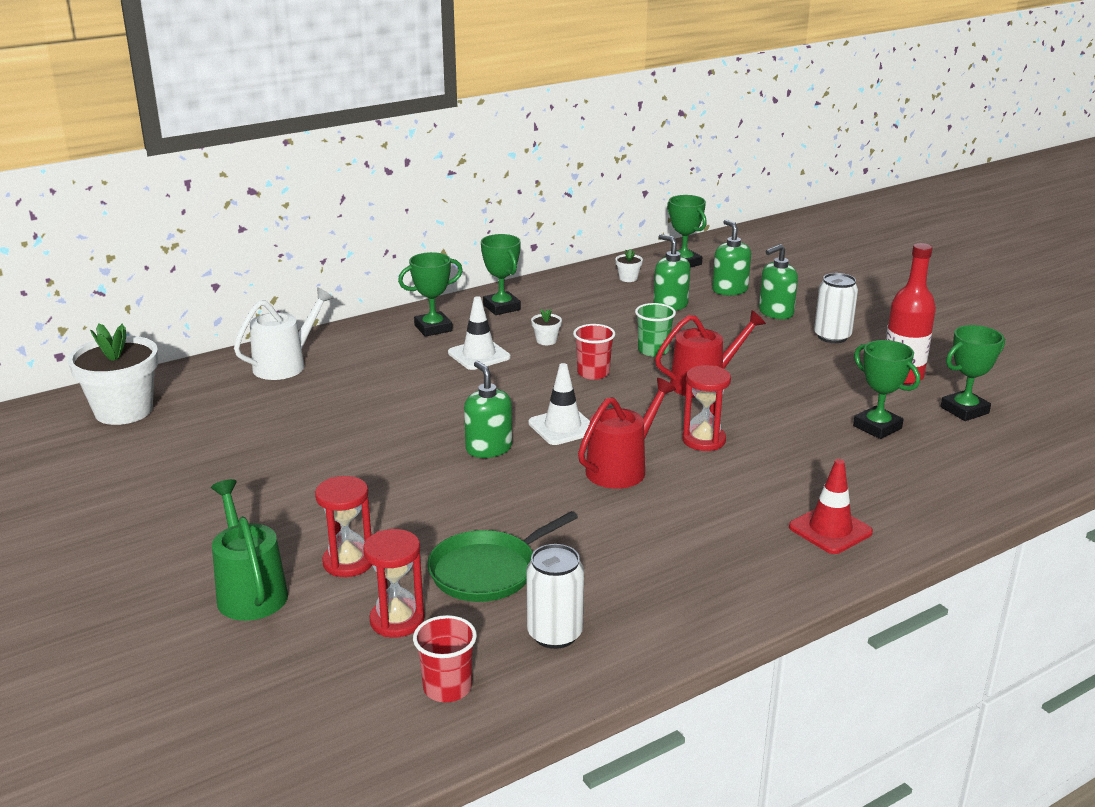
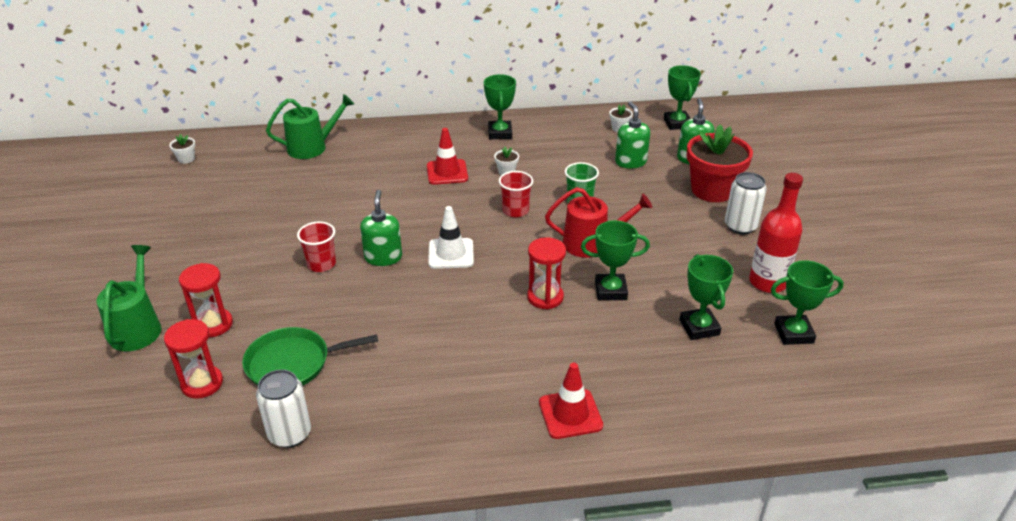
camera: 25 degrees right, 10 degrees up
white flower pot [68,323,158,425] -> white flower pot [169,134,195,164], size x0.41
white watering can [234,287,333,380] -> green watering can [266,94,354,159]
green trophy [398,252,463,337] -> green trophy moved to [581,220,650,300]
red cup [413,615,477,702] -> red cup moved to [297,221,336,272]
white traffic cone [448,296,510,370] -> red traffic cone [427,128,468,185]
red watering can [578,378,676,489] -> none
green soap dispenser [759,244,798,319] -> red flower pot [687,125,753,202]

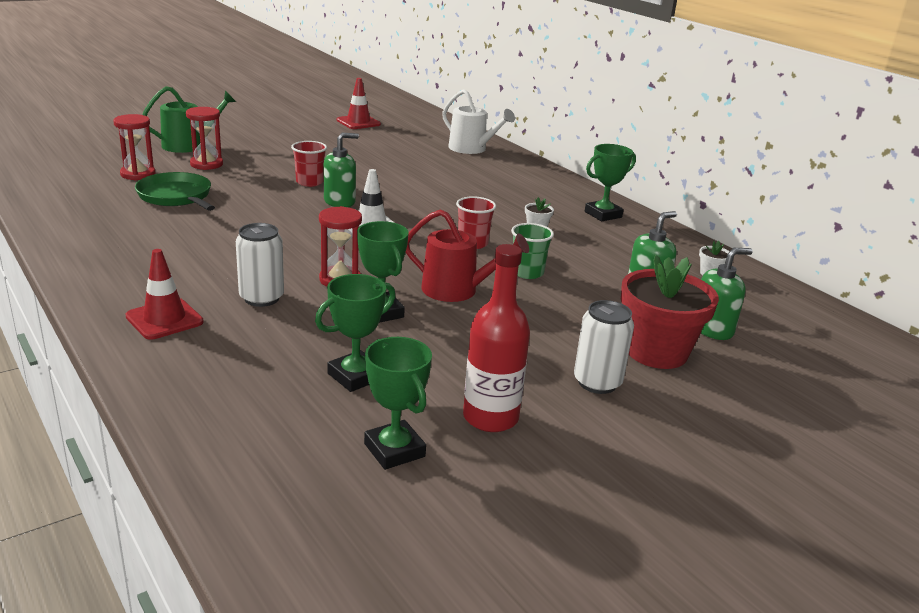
camera: 60 degrees right, 10 degrees down
white flower pot [169,134,195,164] -> none
white can [256,370,311,448] -> white can moved to [236,223,284,307]
green watering can [266,94,354,159] -> white watering can [442,89,515,154]
red traffic cone [427,128,468,185] -> red traffic cone moved to [337,78,381,129]
red watering can [545,187,652,258] -> red watering can turned 45 degrees counterclockwise [406,209,529,302]
green trophy [664,65,701,130] -> none

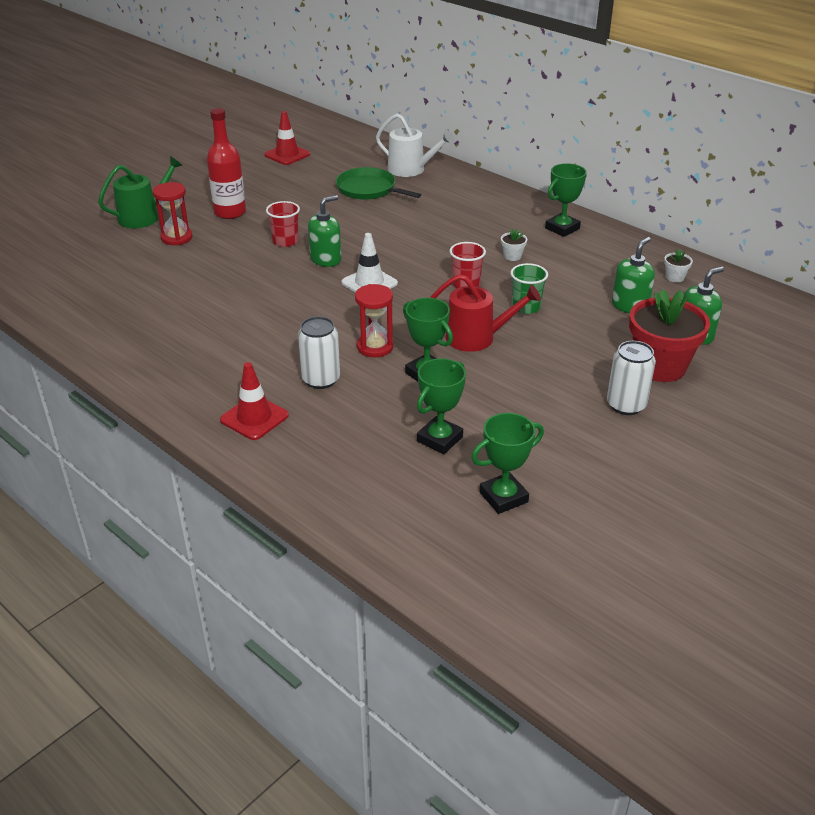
camera: 10 degrees left, 10 degrees up
red hourglass [113,114,155,180] -> none
green pan [135,172,215,211] -> green pan moved to [336,167,421,200]
green trophy [364,337,432,470] -> green trophy turned 75 degrees counterclockwise [471,413,544,514]
red bottle [463,244,530,432] -> red bottle moved to [207,108,246,219]

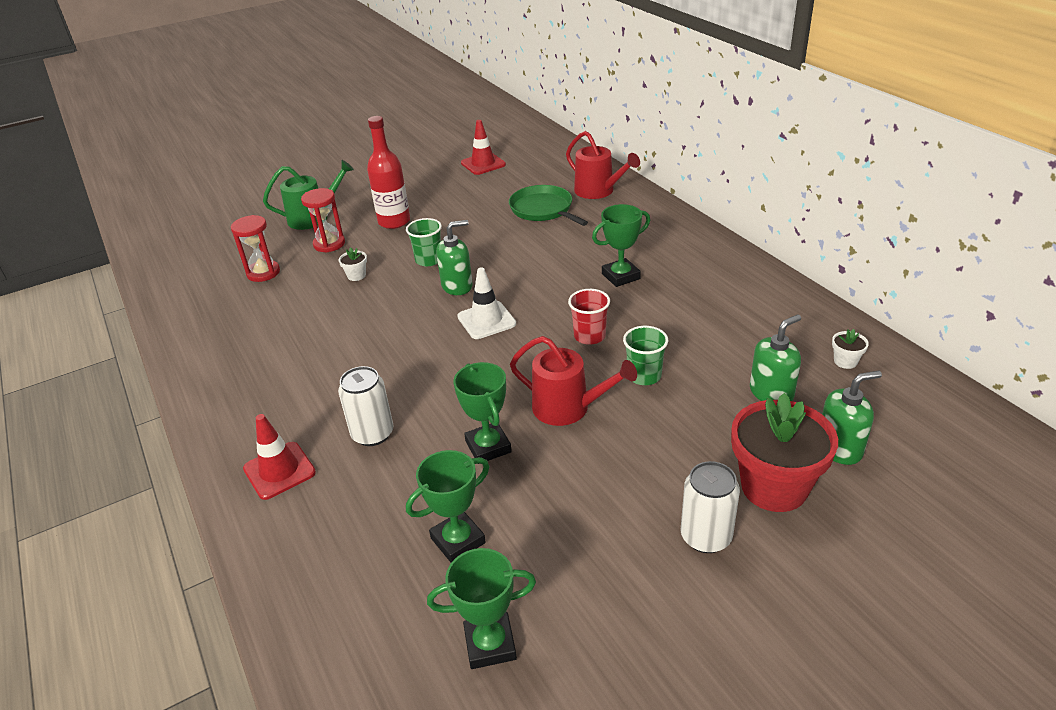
camera: 20 degrees right, 0 degrees up
red cup [266,201,300,247] -> green cup [406,218,442,266]
red hourglass [355,284,394,357] -> red hourglass moved to [231,215,280,282]
white watering can [376,113,454,177] -> red watering can [566,131,640,199]
white flower pot [501,229,527,261] -> white flower pot moved to [339,247,367,281]
green trophy [545,163,587,237] -> green trophy moved to [592,204,650,287]

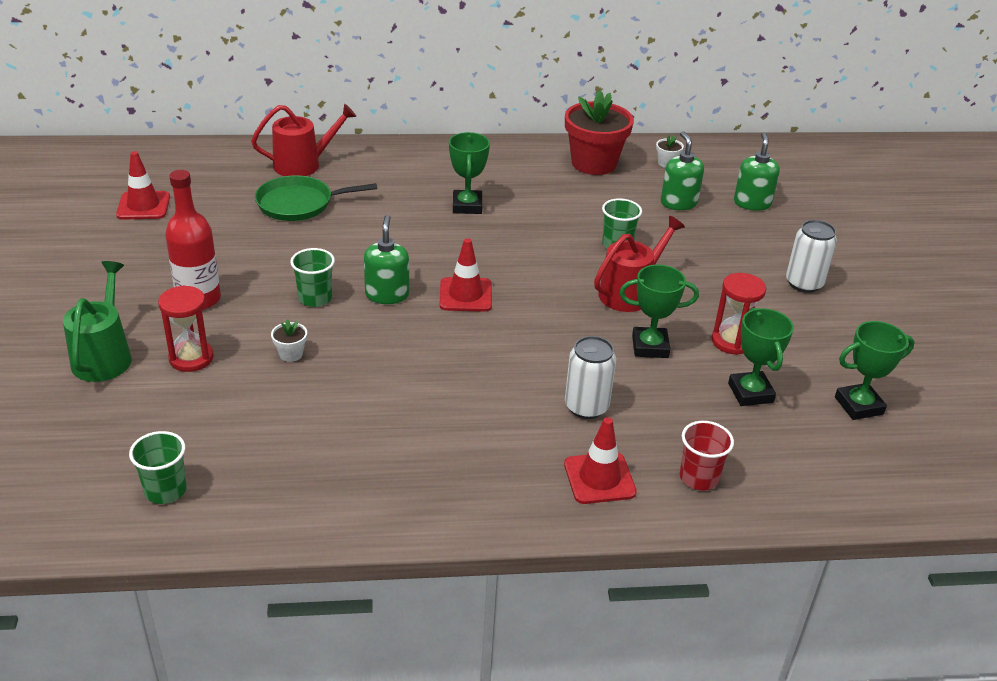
camera: 70 degrees left, 0 degrees up
red hourglass [231,215,280,282] -> red hourglass moved to [711,273,766,355]
green trophy [427,548,536,669] -> green trophy turned 60 degrees clockwise [835,321,915,420]
white traffic cone [457,267,516,339] -> red traffic cone [440,238,492,312]
red cup [568,289,610,345] -> red cup moved to [680,421,734,490]
red flower pot [731,393,838,512] -> red flower pot moved to [565,90,634,175]
none -> green cup [129,431,187,504]

